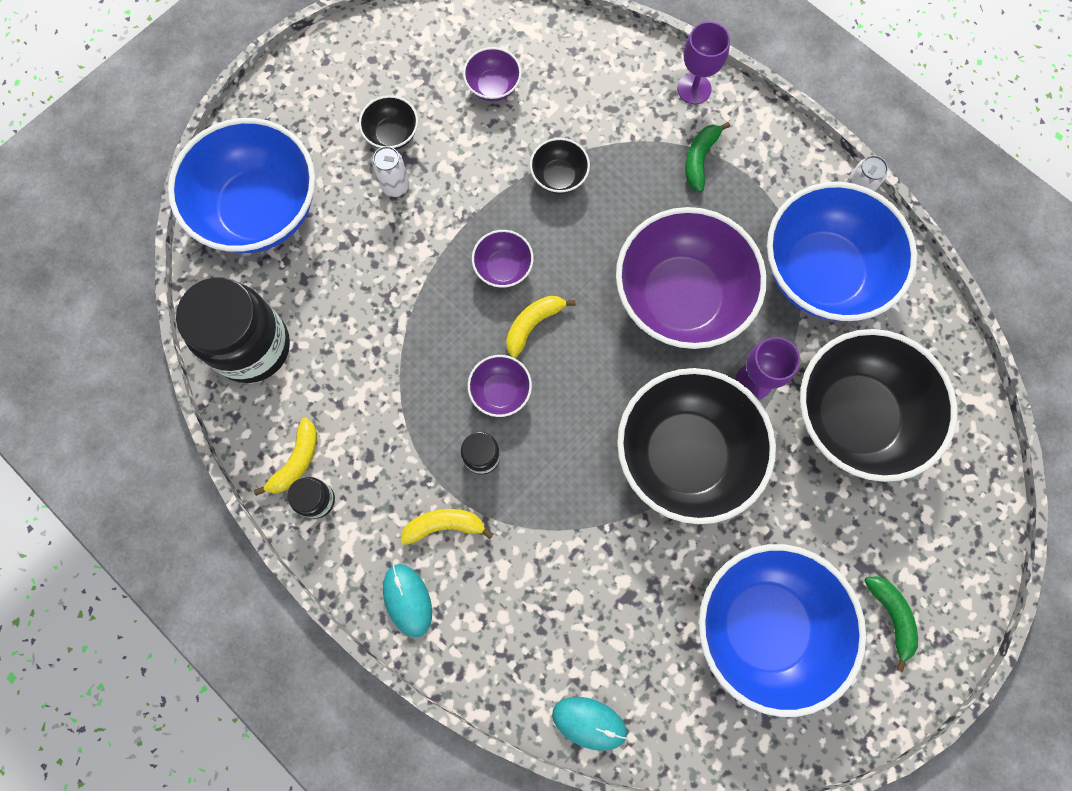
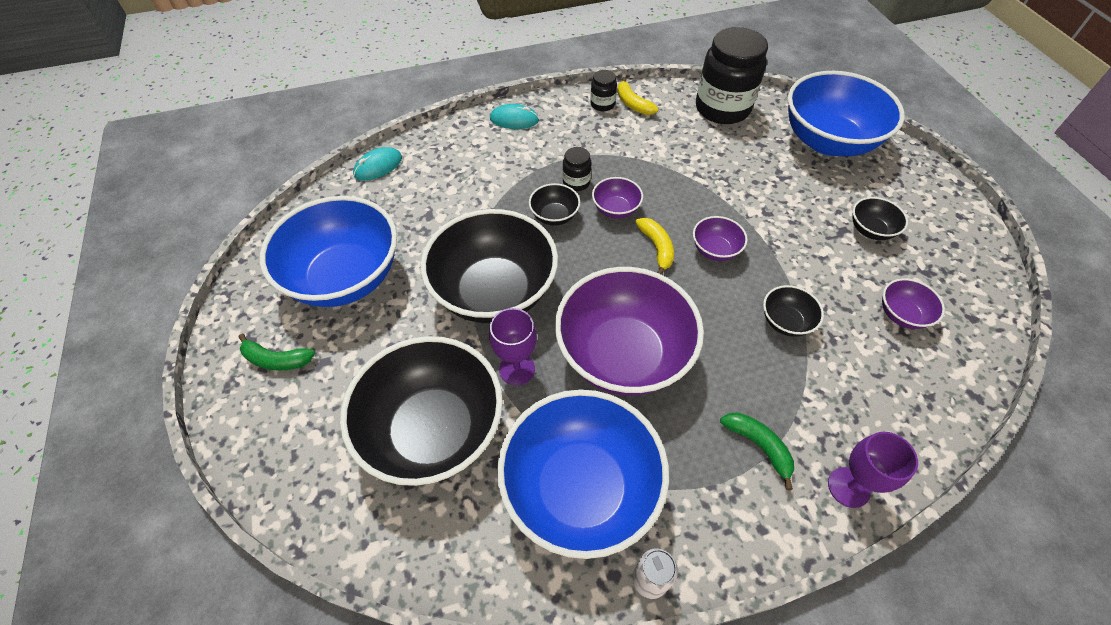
camera: 120 degrees right, 20 degrees down
white can [372,146,409,197] -> none
yellow banana [401,509,493,545] -> none
none -> black bowl [529,183,580,226]

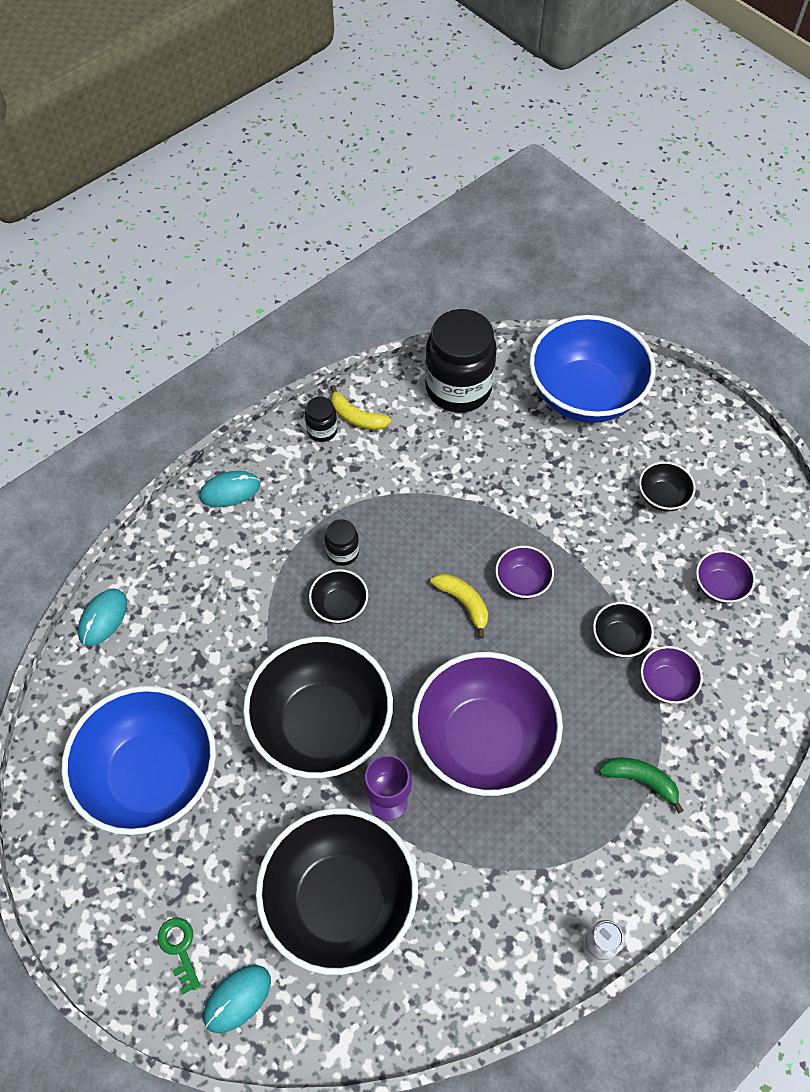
camera: 25 degrees left, 5 degrees up
green banana [239,334,315,371] -> none
blue bowl [497,389,669,559] -> none
purple bowl [592,177,643,219] -> purple bowl moved to [641,646,703,704]
purple goblet [828,432,918,508] -> none
none -> green key [158,918,201,995]
none -> turquoise mouse [203,965,271,1033]

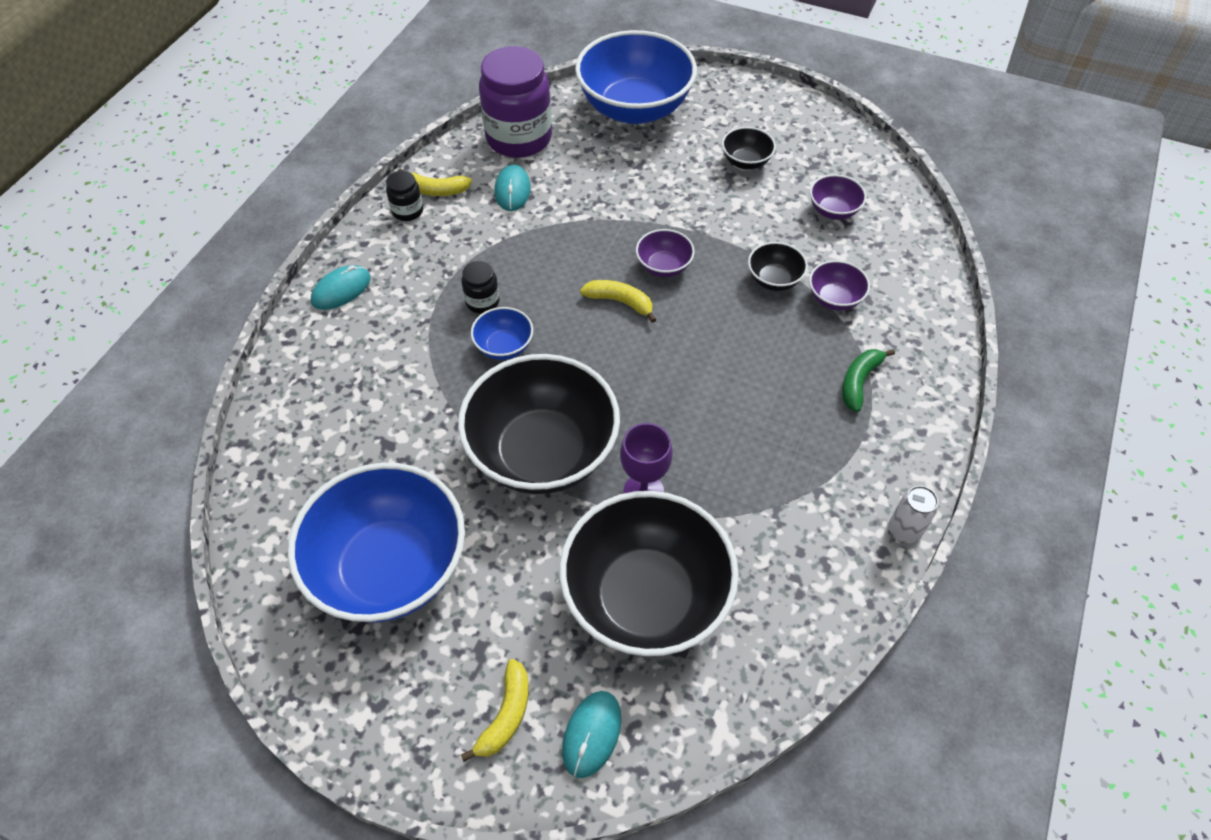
camera: 25 degrees left, 5 degrees down
turquoise mouse [78,589,127,646] -> turquoise mouse moved to [495,164,531,211]
green key [158,918,201,995] -> yellow banana [461,659,529,762]
black bowl [309,569,368,624] -> blue bowl [471,307,533,360]
purple bowl [412,652,563,796] -> none
black jar [425,309,497,413] -> purple jar [479,46,552,158]
green banana [599,758,684,813] -> green banana turned 60 degrees counterclockwise [842,349,895,412]

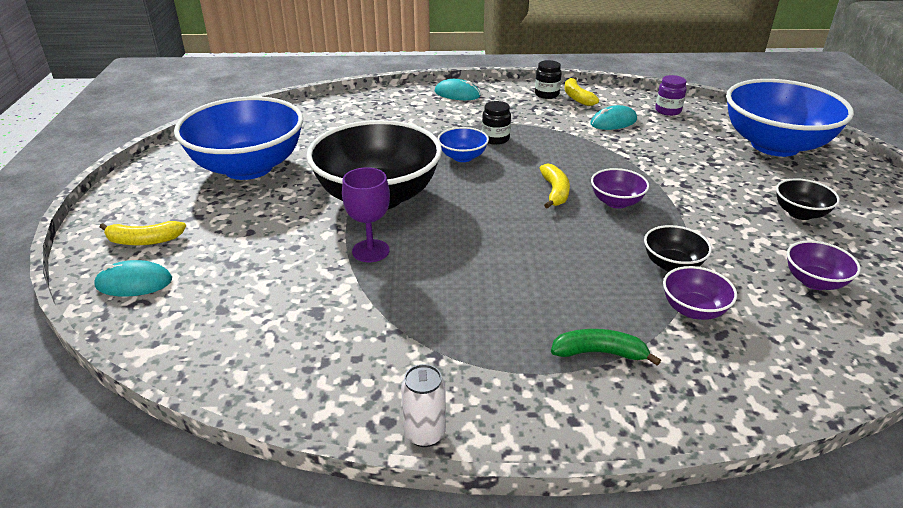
camera: 65 degrees right, 20 degrees down
purple jar [479,46,552,158] -> purple jar [655,75,687,116], size x0.45
black bowl [559,491,739,656] -> none

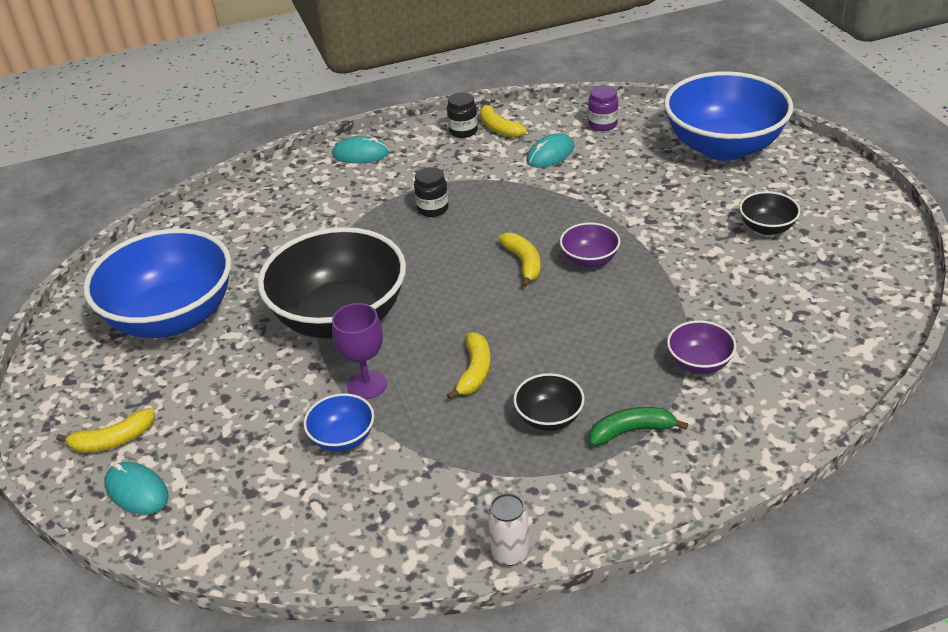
camera: 15 degrees left, 5 degrees up
turquoise mouse [94,260,172,297] -> turquoise mouse turned 60 degrees clockwise [104,462,168,515]
blue bowl [438,127,489,162] -> blue bowl moved to [304,393,374,452]
black bowl [644,225,712,272] -> black bowl moved to [513,373,585,431]
purple bowl [787,240,861,290] -> none
none -> yellow banana [447,332,491,400]

